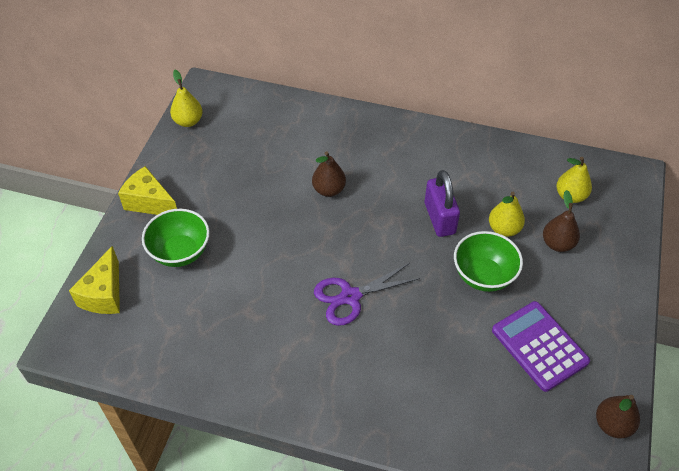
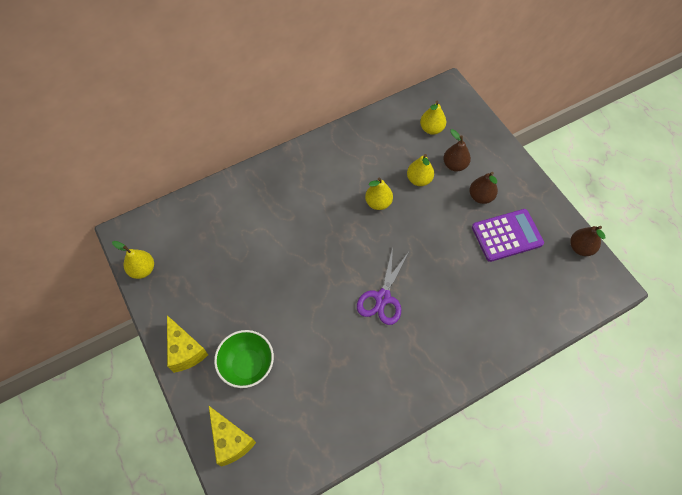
camera: 45 degrees left, 10 degrees up
yellow cheese [118,166,177,215] -> yellow cheese turned 105 degrees counterclockwise [167,315,208,373]
brown pear [312,151,346,197] -> brown pear moved to [470,172,498,204]
purple padlock [425,170,460,237] -> yellow pear [365,177,393,210]
green bowl [454,231,523,292] -> none
purple calculator [492,301,590,392] -> purple calculator turned 150 degrees clockwise [472,209,544,262]

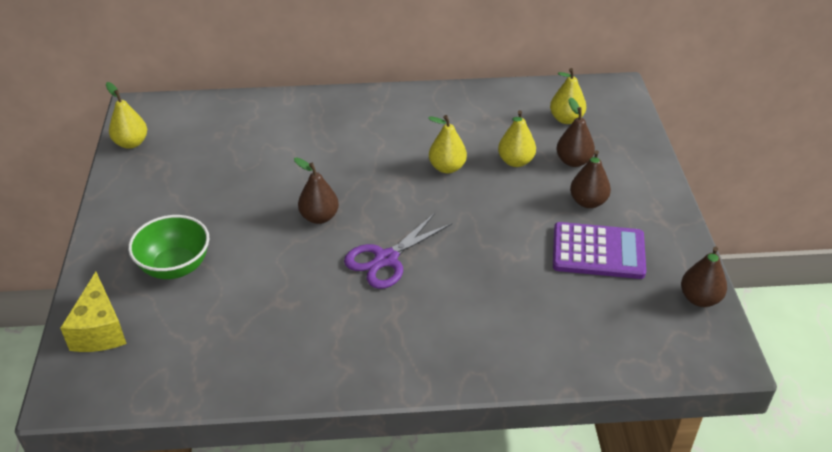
camera: 25 degrees right, 20 degrees down
yellow cheese [167,315,208,373] -> none
none -> brown pear [294,158,339,224]

